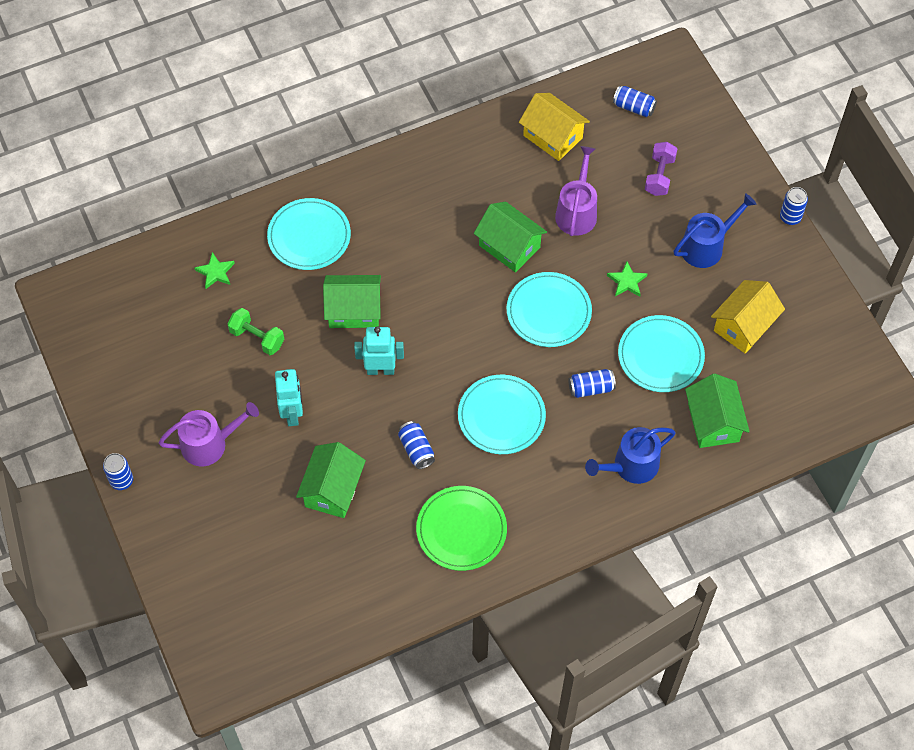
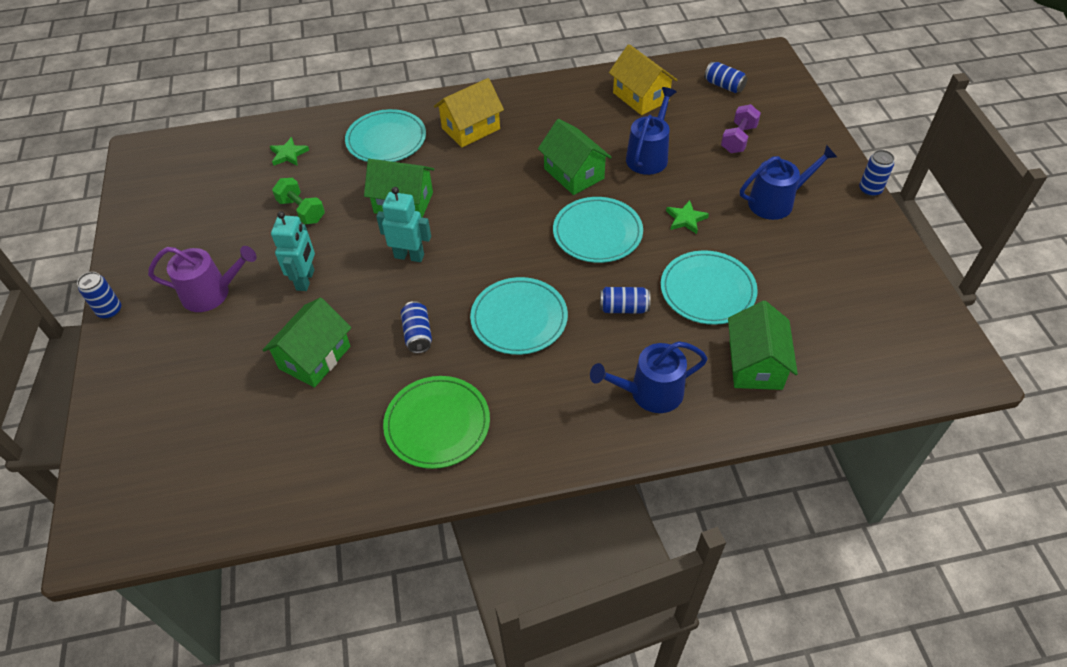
camera: 15 degrees right, 10 degrees down
purple watering can [555,146,597,236] -> blue watering can [626,87,676,175]
yellow house [711,280,785,354] -> yellow house moved to [434,78,504,147]

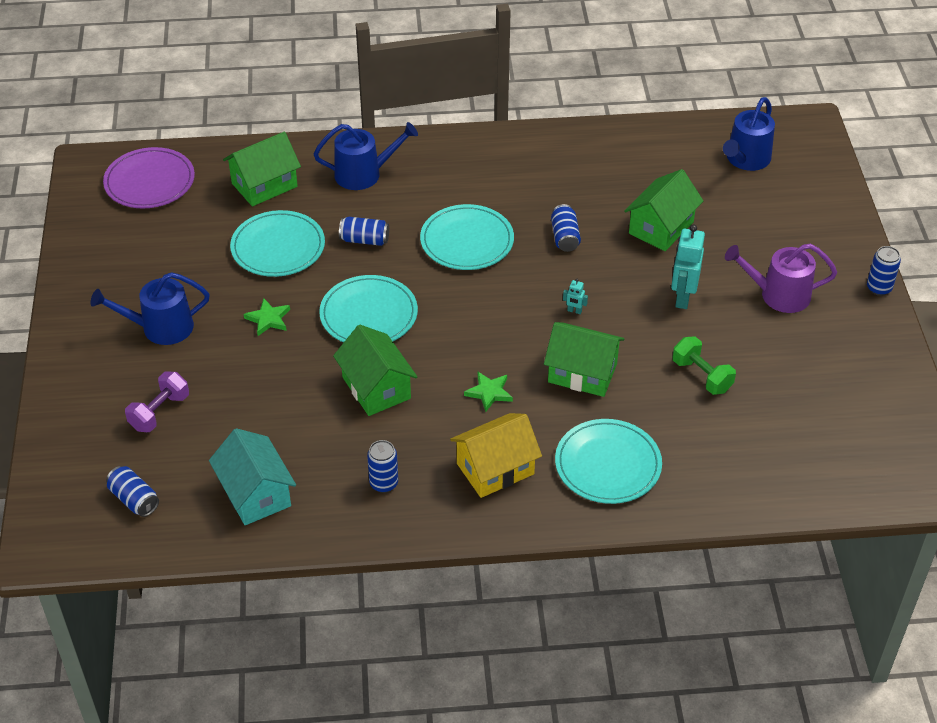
camera: 175 degrees left, 5 degrees down
green star [270,137,309,166] -> green star moved to [464,372,513,412]
turquoise robot [376,187,431,262] -> turquoise robot [563,278,588,314], size x0.46
green plate [383,376,490,469] -> none
yellow house [609,44,677,115] -> turquoise house [209,428,296,525]
blue watering can [626,87,676,175] -> blue watering can moved to [723,97,775,171]
green house [728,300,798,390] -> green house turned 45 degrees clockwise [223,132,301,206]
blue can [859,150,894,197] -> blue can moved to [367,440,398,493]
none -> purple plate [103,147,195,208]

